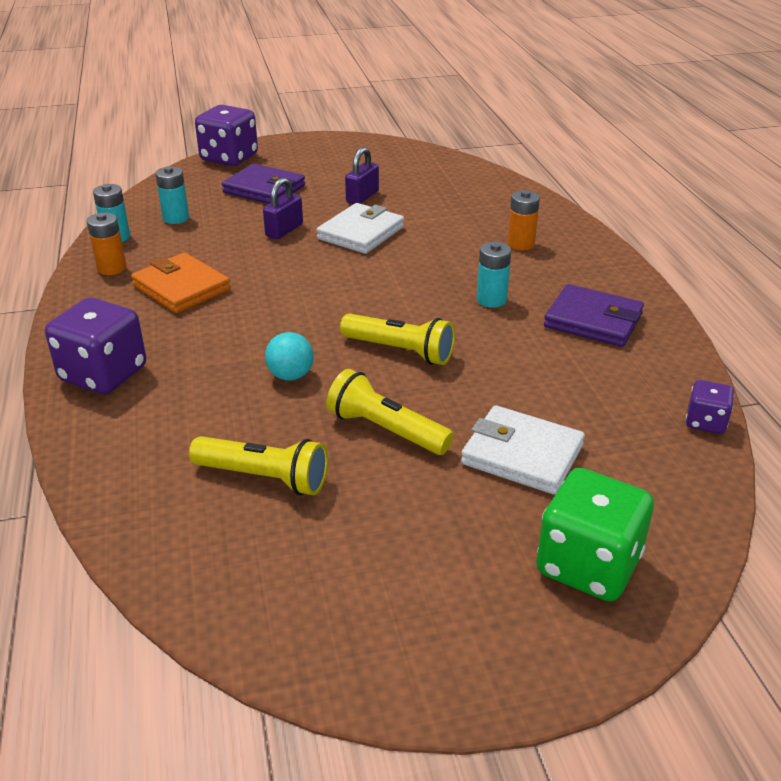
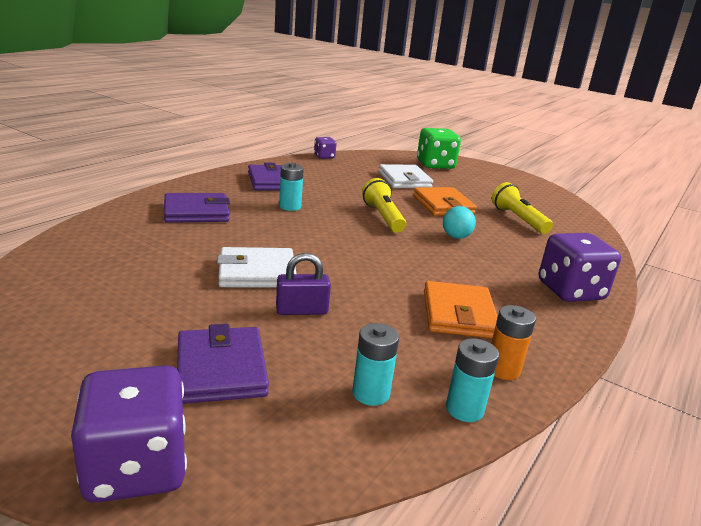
camera: 135 degrees left, 10 degrees down
yellow flashlight [326,369,454,455] -> orange wallet [413,187,477,216]
purple padlock [345,147,379,204] -> none
orange battery [507,190,540,250] -> purple wallet [164,193,230,223]

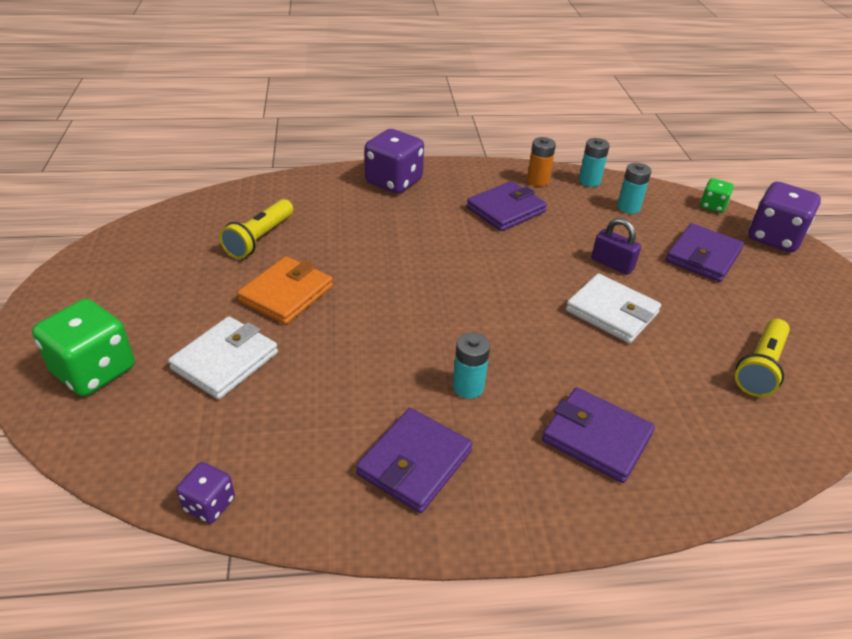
camera: 130 degrees left, 15 degrees up
yellow flashlight [362,178,406,233] -> yellow flashlight moved to [735,319,790,397]
orange wallet [424,281,498,338] -> purple wallet [467,181,547,231]
turquoise ball [443,206,476,239] -> none
none -> green dice [700,178,734,213]

